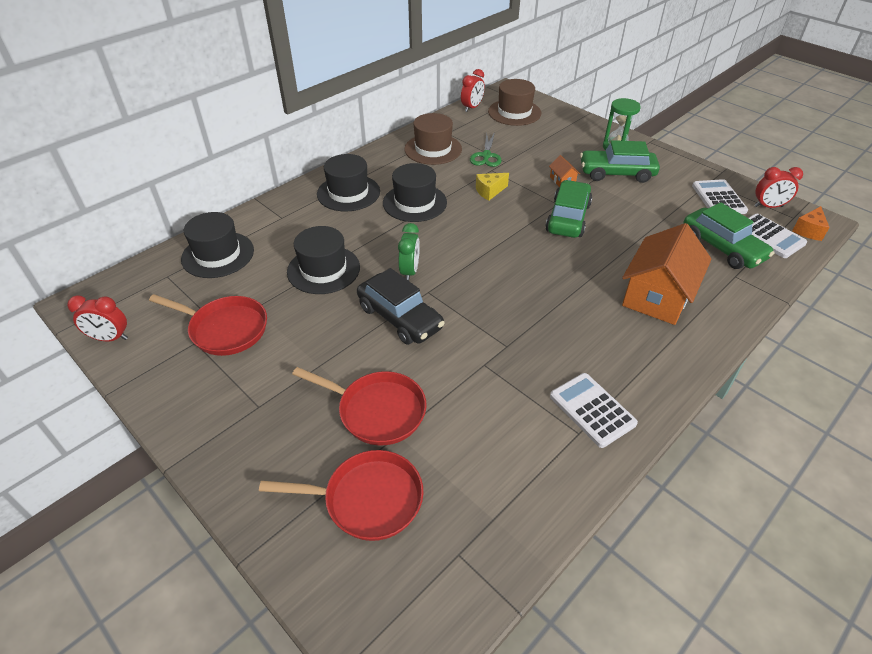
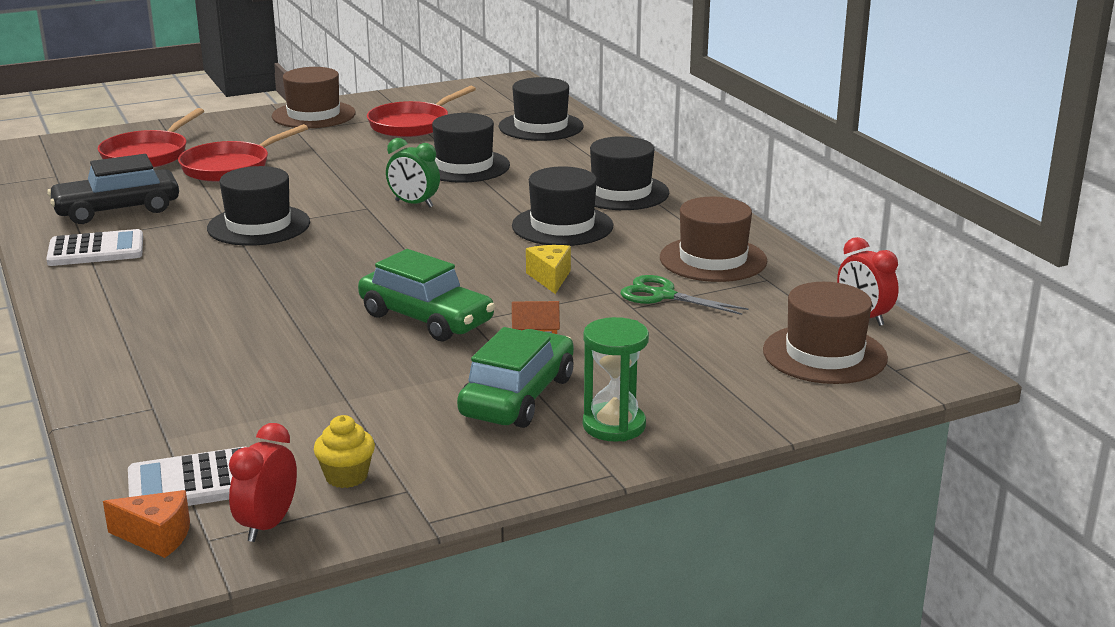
camera: 110 degrees right, 20 degrees down
red clock [67,295,128,341] -> none
black car [357,268,445,345] -> black car moved to [47,154,179,224]
orange house [622,223,712,325] -> none
green car [683,202,774,269] -> none
white calculator [692,179,748,214] -> yellow cupcake [314,415,375,488]
orange cheese [792,206,830,241] -> orange cheese turned 135 degrees clockwise [103,490,190,558]
none -> black hat [207,166,310,246]
none -> brown hat [272,67,356,128]

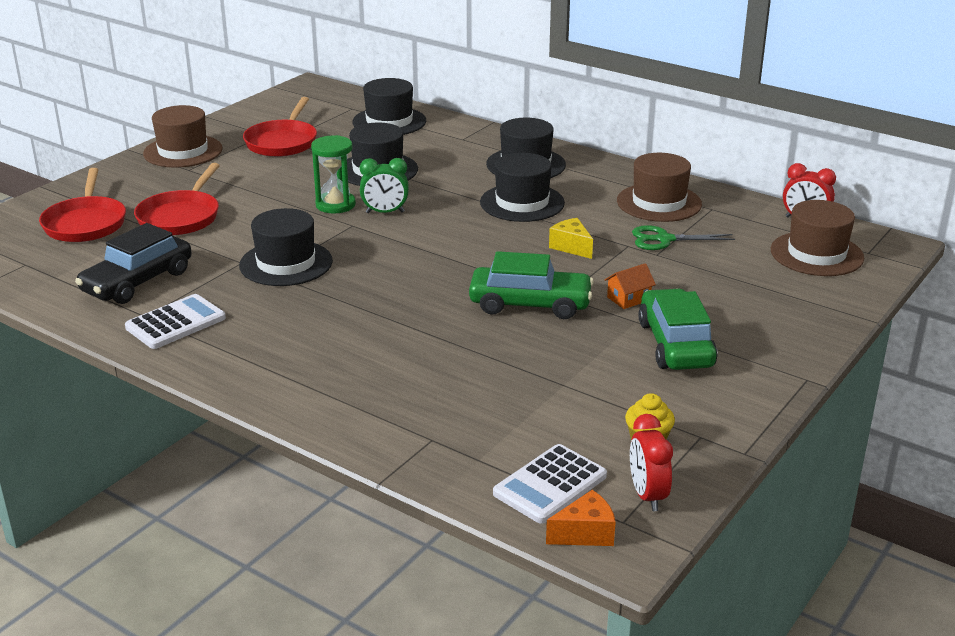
camera: 30 degrees left, 5 degrees up
green hourglass [583,317,649,442] -> green hourglass moved to [311,135,356,214]

